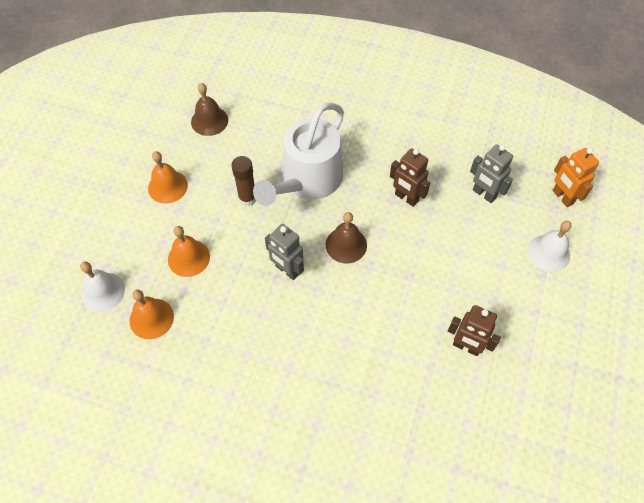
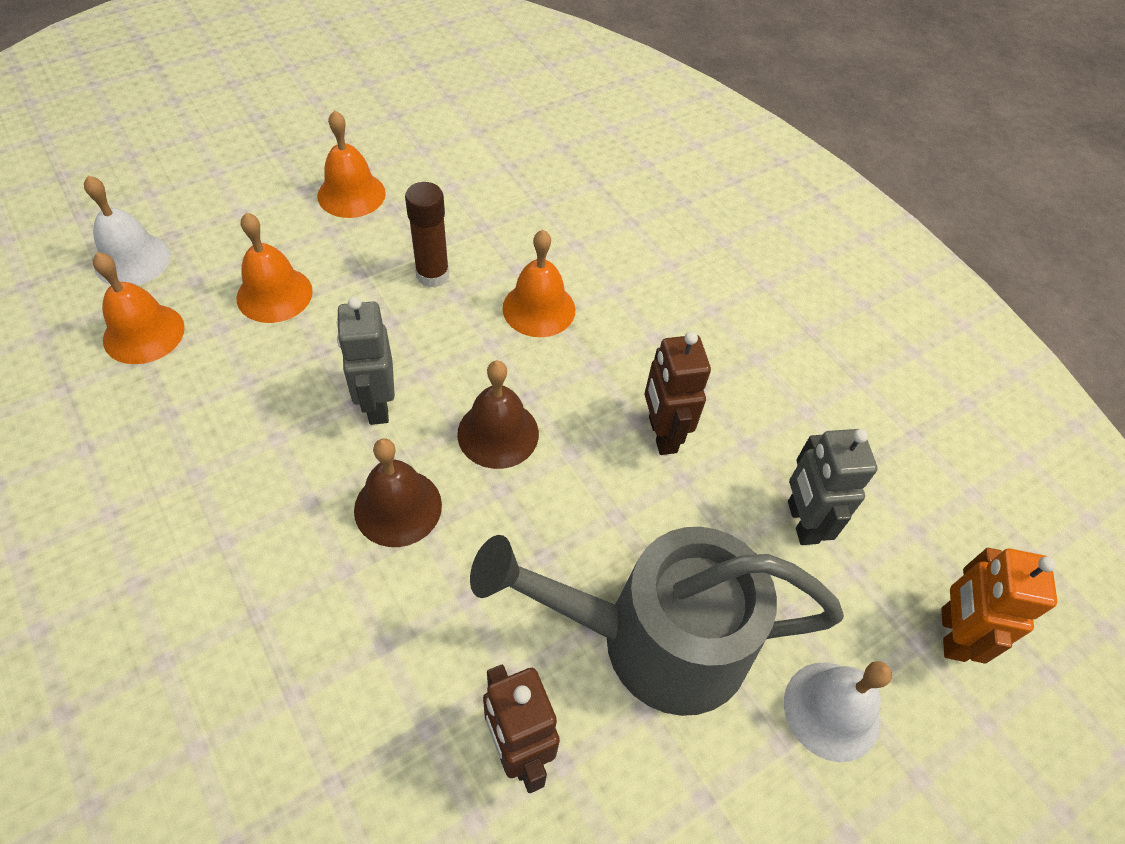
camera: 35 degrees right, 5 degrees down
brown bell [191,83,228,136] -> brown bell moved to [354,438,442,547]
white watering can [253,103,344,206] -> orange bell [502,230,575,337]
none -> grey watering can [470,527,844,716]

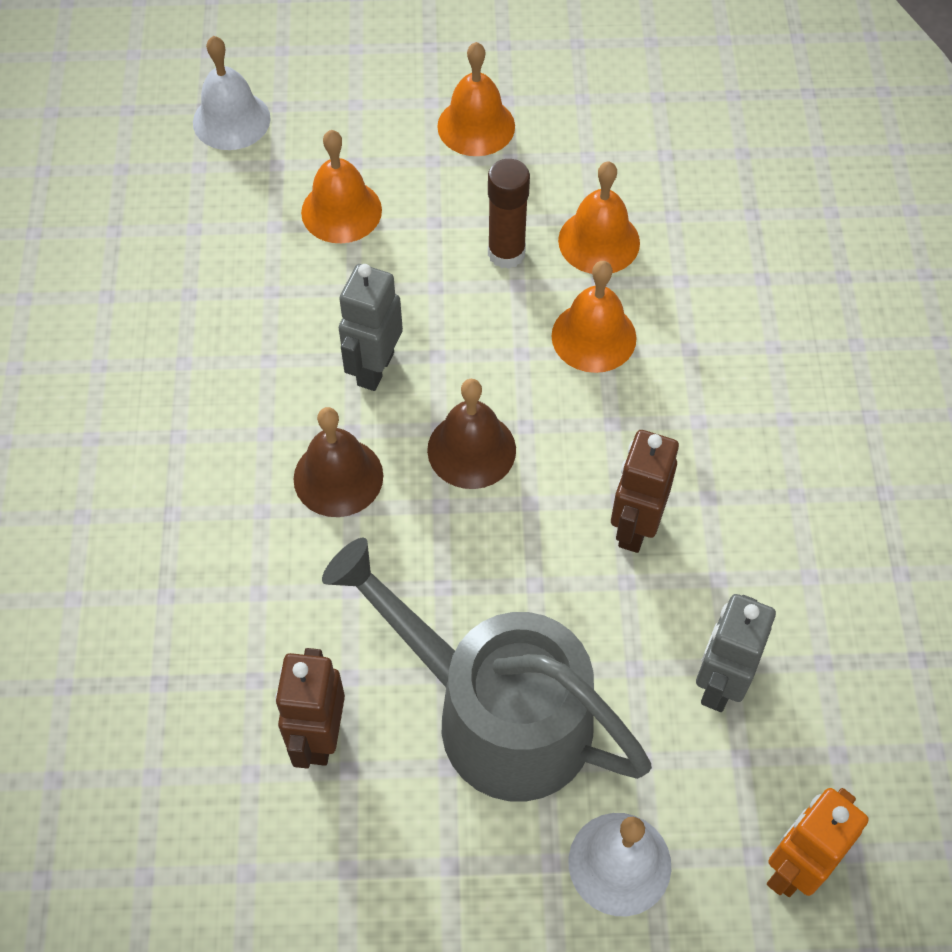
camera: 35 degrees right, 5 degrees up
orange bell [93,252,185,364] -> orange bell moved to [558,161,640,274]

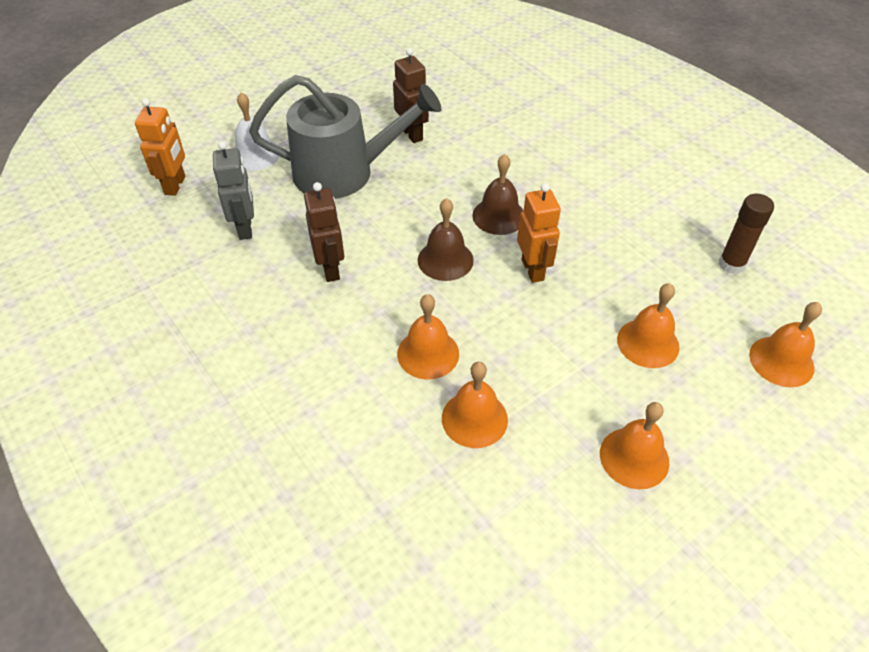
camera: 145 degrees right, 10 degrees down
white bell [193,36,271,150] -> orange bell [749,302,822,387]
grey robot [339,264,403,391] -> orange robot [517,183,561,283]
brown glue stick [488,159,530,269] -> brown glue stick moved to [719,194,774,274]

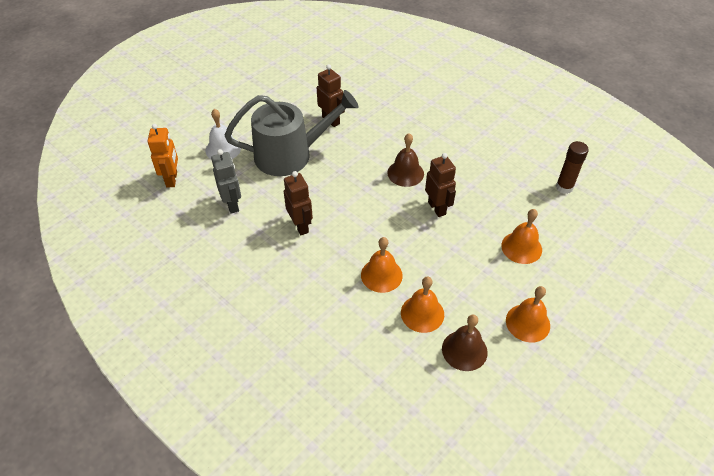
camera: 10 degrees left, 0 degrees up
brown bell [418,198,474,281] -> brown bell moved to [442,314,488,371]
orange robot [517,183,561,283] -> brown robot [425,153,456,217]
orange bell [749,302,822,387] -> none

